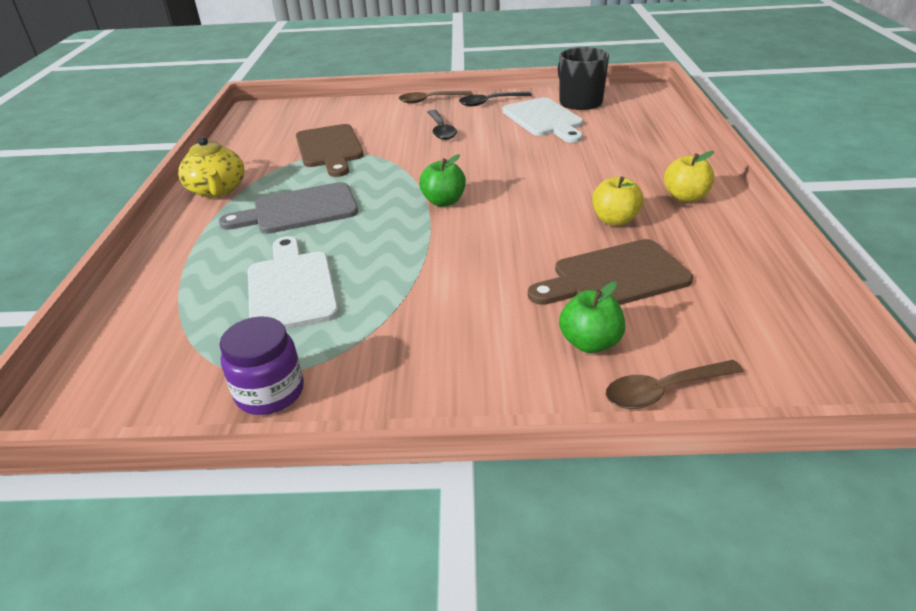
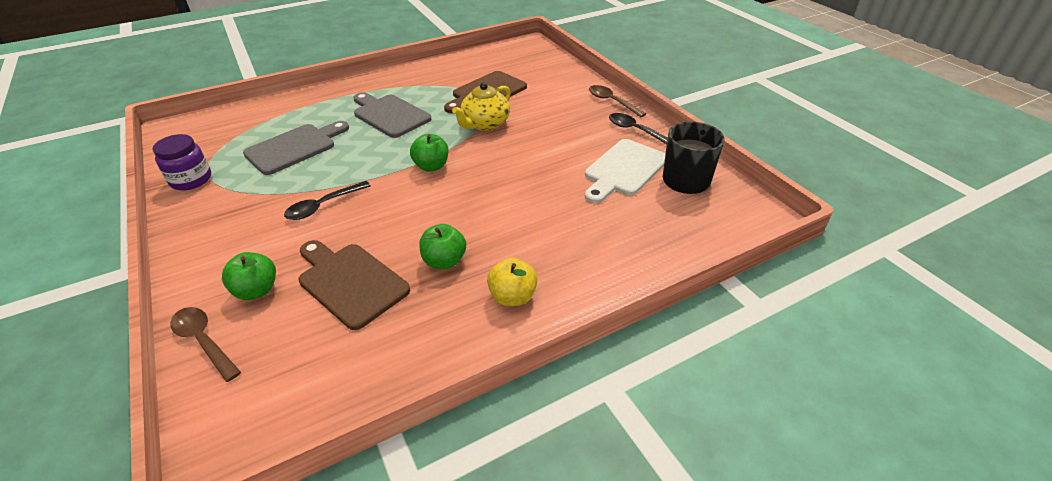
camera: 60 degrees right, 5 degrees up
yellow teapot [178,136,244,198] -> yellow teapot moved to [452,82,511,131]
white cutting board [248,236,339,330] -> grey cutting board [243,121,349,175]
black spoon [427,110,457,140] -> black spoon moved to [284,181,370,220]
yellow apple [592,176,644,226] -> green apple [419,224,466,269]

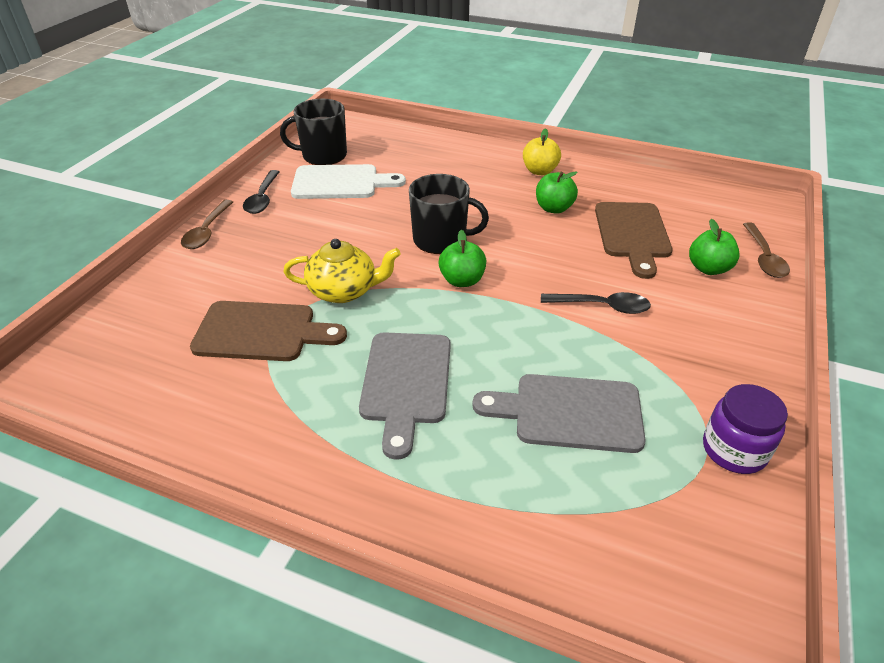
camera: 130 degrees left, 0 degrees up
none -> black mug [409,174,489,254]

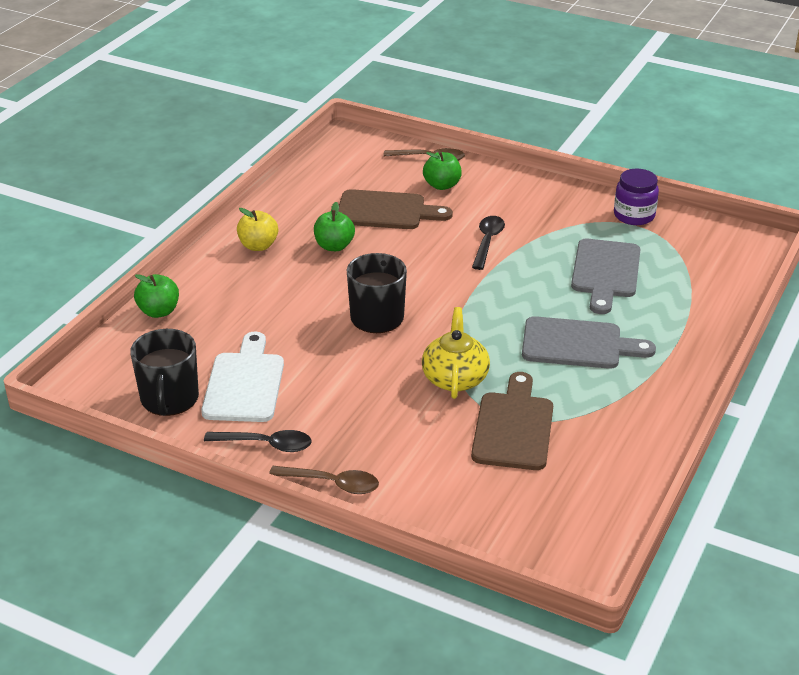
camera: 85 degrees left, 5 degrees down
green apple [439,230,486,287] -> green apple moved to [134,274,179,318]

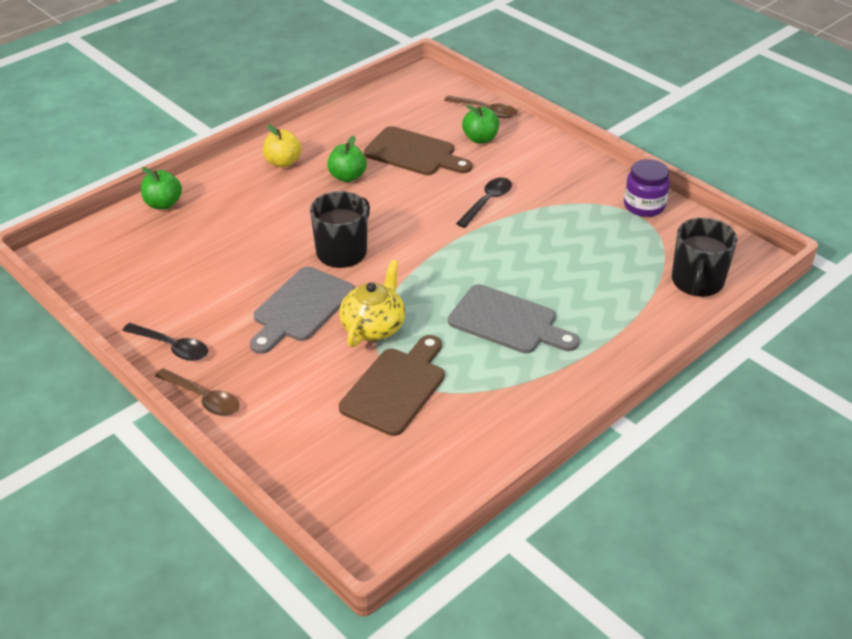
camera: 20 degrees right, 5 degrees up
black mug [130,329,199,416] -> black mug moved to [672,218,737,297]
white cutting board [201,332,284,422] -> none
grey cutting board [571,239,640,314] -> grey cutting board moved to [250,266,355,354]

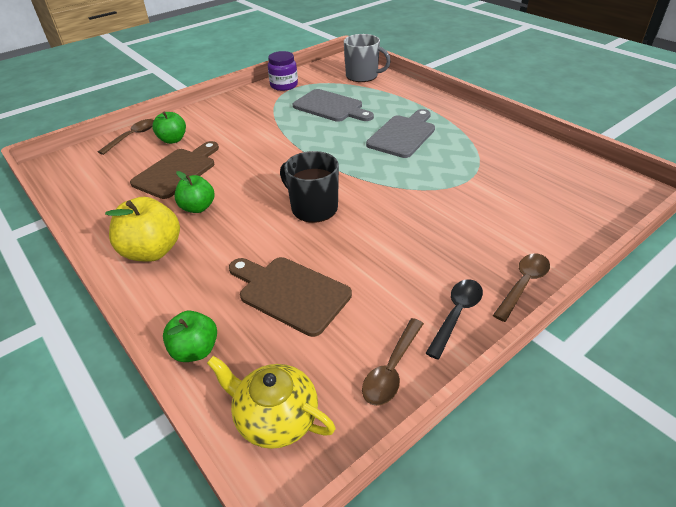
camera: 85 degrees left, 0 degrees up
grey cutting board [250,266,355,354] -> grey cutting board moved to [293,89,374,122]
yellow apple [263,124,302,168] -> yellow apple [105,197,180,262], size x1.54
yellow teapot [339,260,405,347] -> yellow teapot moved to [207,356,336,449]
brown cutting board [339,335,445,436] -> brown cutting board moved to [229,257,352,337]
black spoon [456,178,512,228] -> none
black mug [672,218,737,297] -> grey mug [344,34,391,82]
none -> brown spoon [362,318,424,406]

